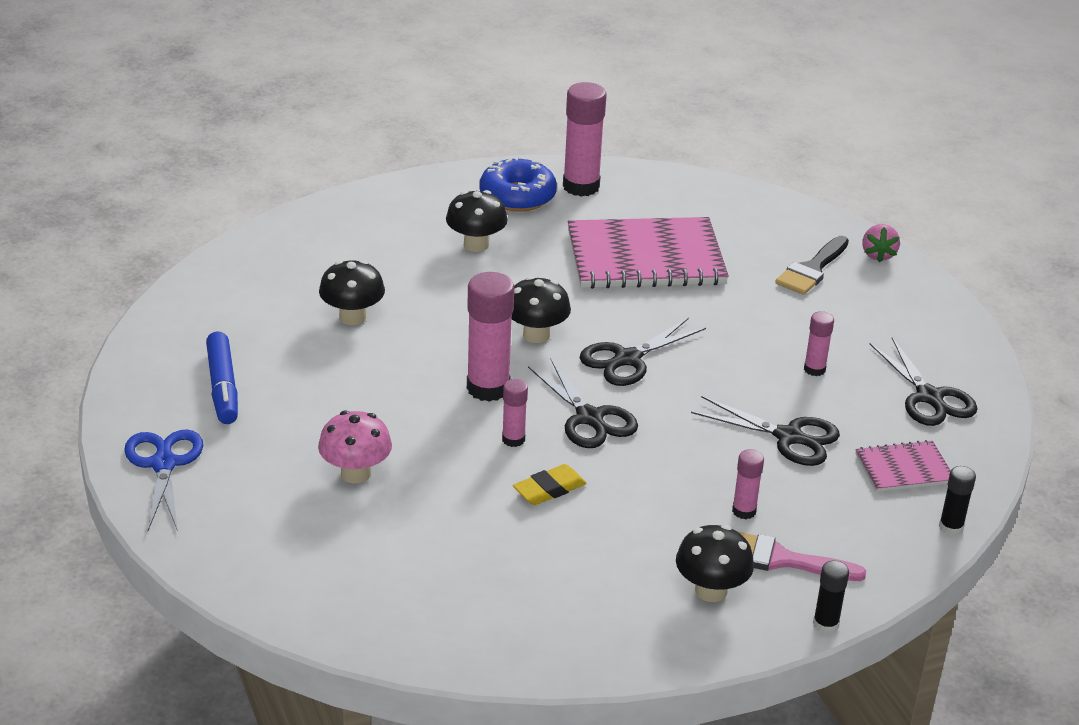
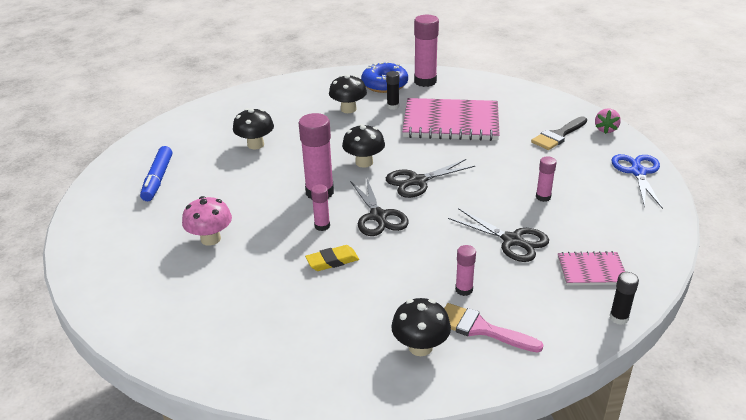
camera: 15 degrees right, 0 degrees up
blue scissors [124,429,203,531] -> blue scissors moved to [611,154,663,209]
black glue stick [813,560,849,634] -> black glue stick moved to [386,71,399,110]
black scissors [870,337,978,426] -> none

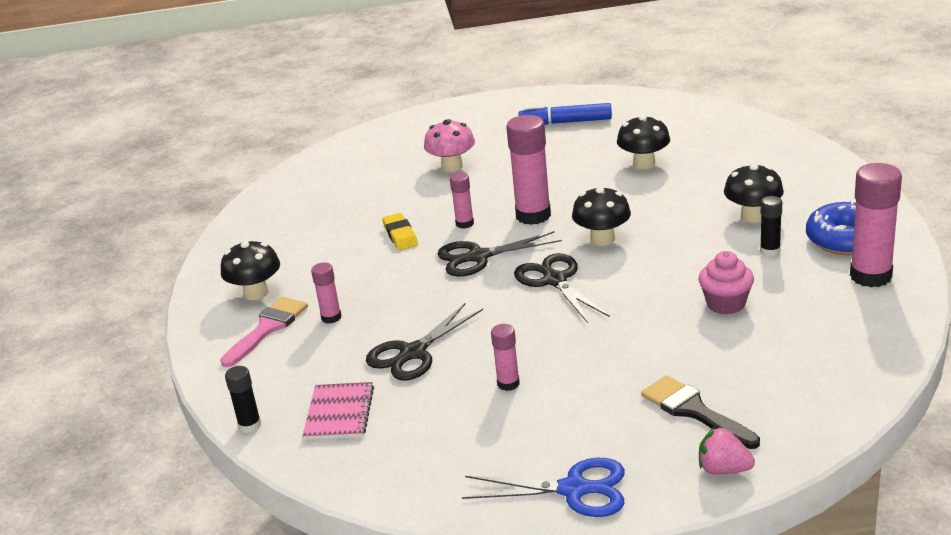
camera: 95 degrees right, 5 degrees down
pink notebook [402,98,500,141] -> pink cupcake [699,251,754,314]

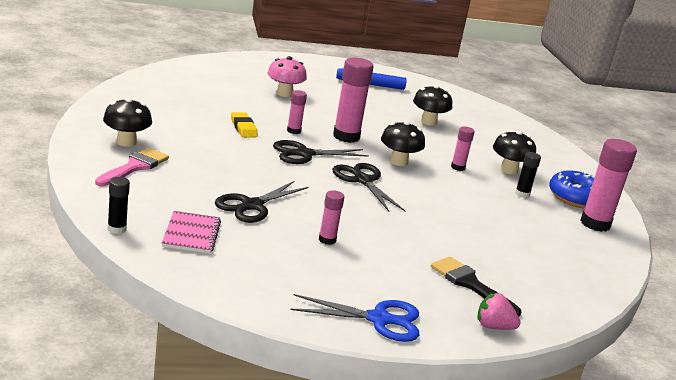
camera: 10 degrees left, 5 degrees down
pink glue stick [311,263,342,324] -> pink glue stick moved to [451,126,475,171]
pink cupcake [699,251,754,314] -> none

